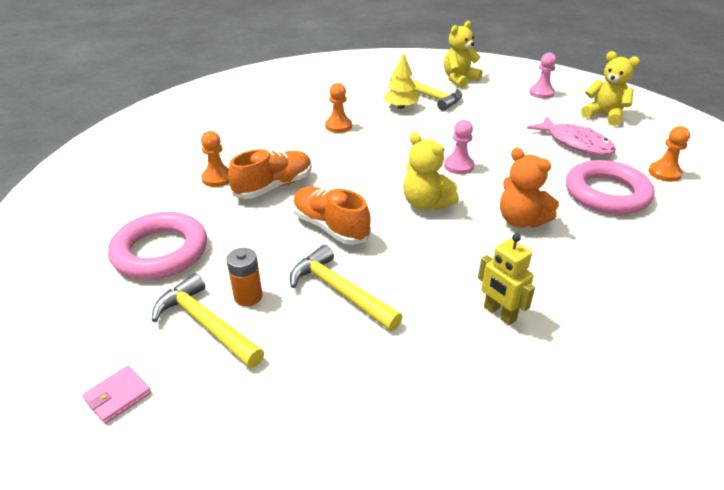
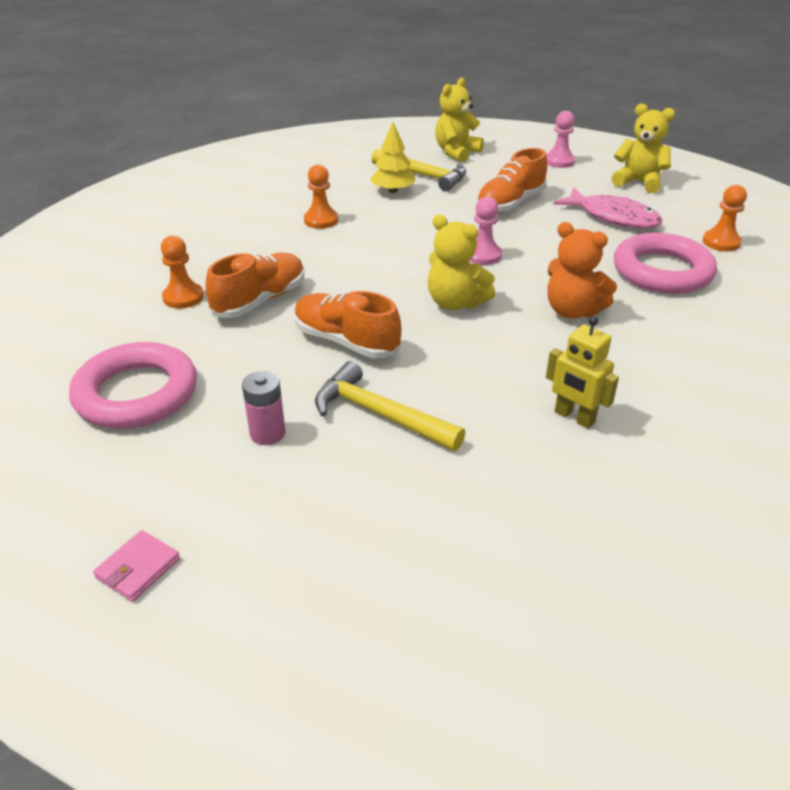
camera: 10 degrees left, 0 degrees up
yellow hammer [152,273,264,368] -> none
orange battery [226,248,263,306] -> pink battery [242,371,286,445]
none -> orange shoe [476,148,547,213]

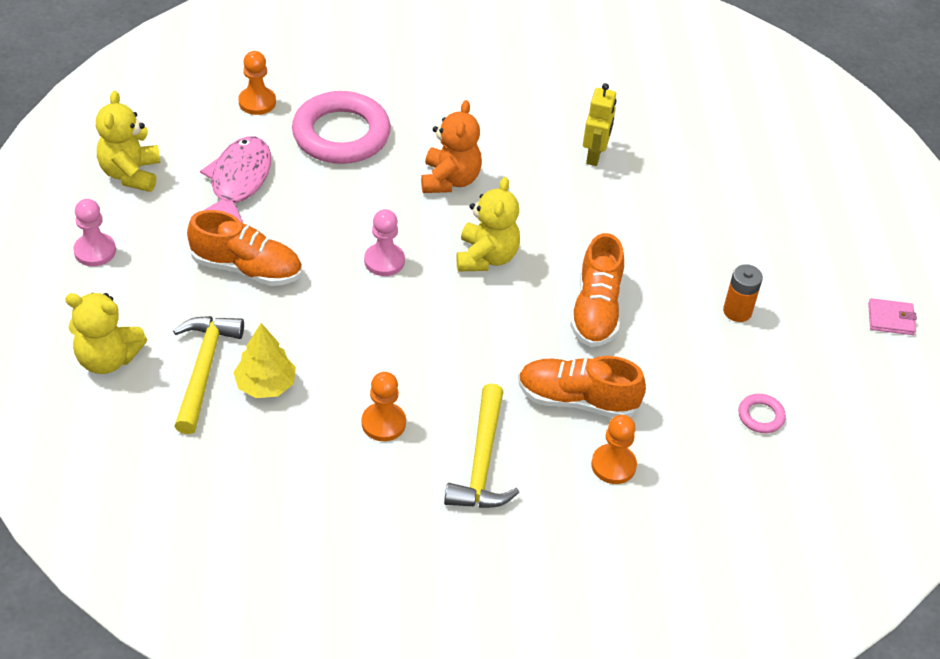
camera: 120 degrees left, 10 degrees up
pink ring [69,342,197,429] -> pink ring [738,394,786,433], size x0.42
pink battery [242,371,286,445] -> orange battery [723,264,763,322]
yellow hammer [315,361,465,451] -> yellow hammer moved to [444,383,519,508]

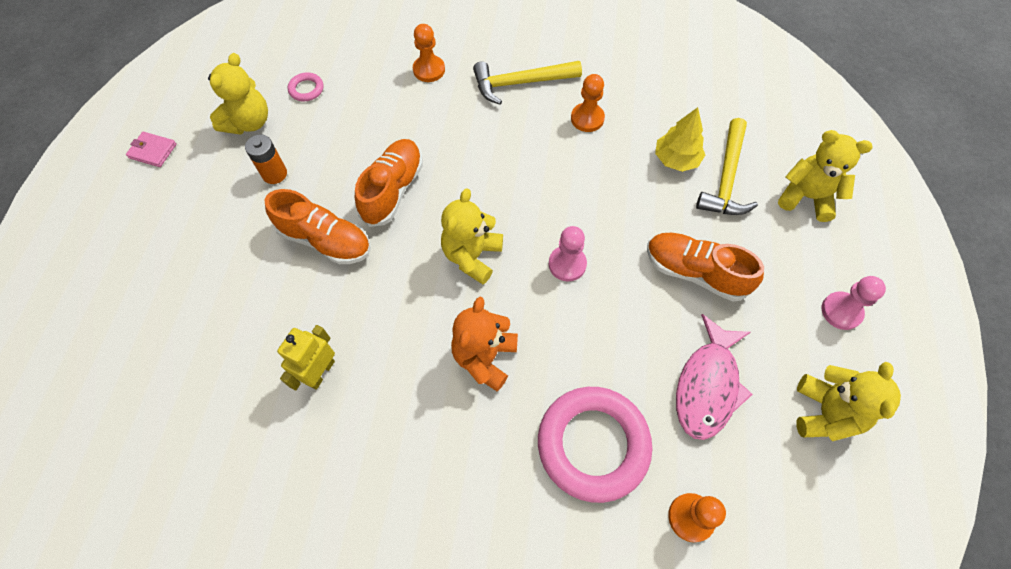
camera: 165 degrees left, 15 degrees up
yellow hammer [444,383,519,508] -> yellow hammer turned 120 degrees counterclockwise [473,61,582,105]
orange shoe [518,356,646,418] -> orange shoe moved to [265,189,371,264]
none -> yellow teddy bear [208,53,268,135]

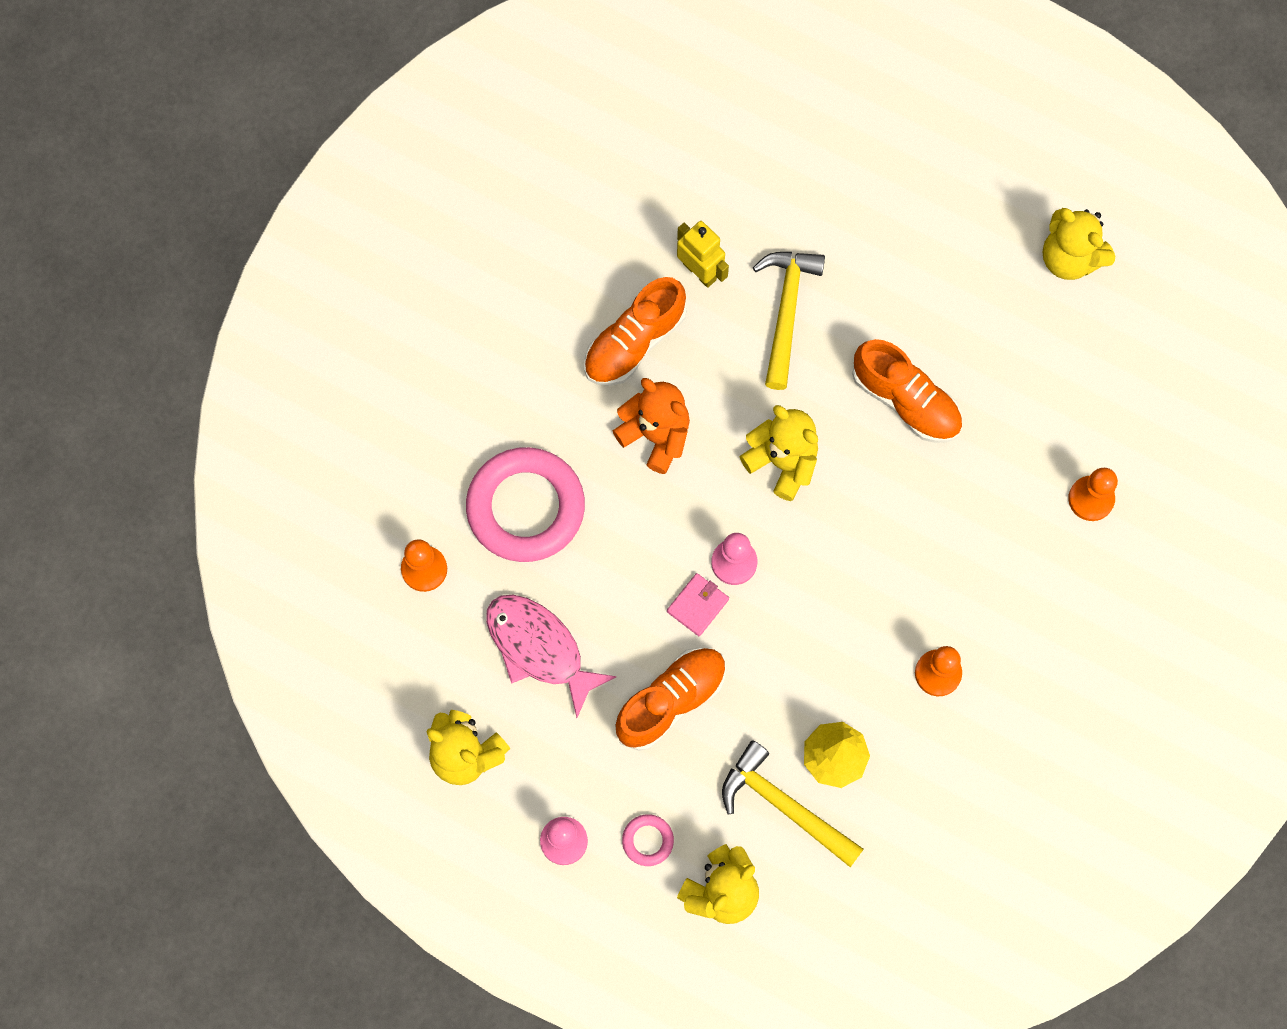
camera: 110 degrees right, 10 degrees up
pink wallet [126,132,177,167] -> pink wallet moved to [667,573,729,636]
orange battery [245,134,287,184] -> none
orange shoe [265,189,371,264] -> orange shoe moved to [584,277,687,386]
pink ring [288,73,323,101] -> pink ring moved to [622,814,674,866]
yellow hammer [473,61,582,105] -> yellow hammer moved to [753,252,825,390]

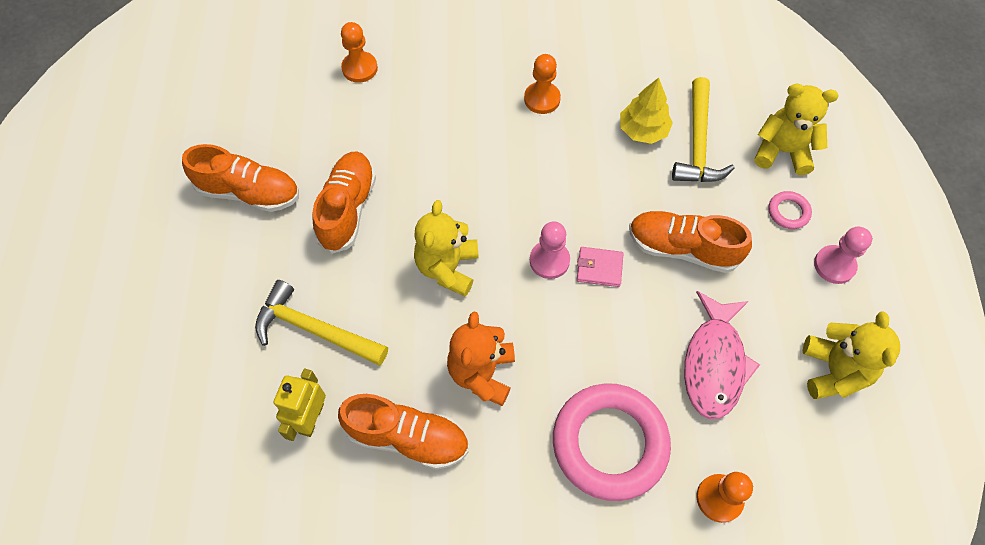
camera: 120 degrees left, 10 degrees down
yellow hammer [753,252,825,390] -> yellow hammer turned 45 degrees clockwise [255,280,388,365]
yellow teddy bear [1043,208,1115,280] -> none
none -> orange shoe [182,144,299,212]

